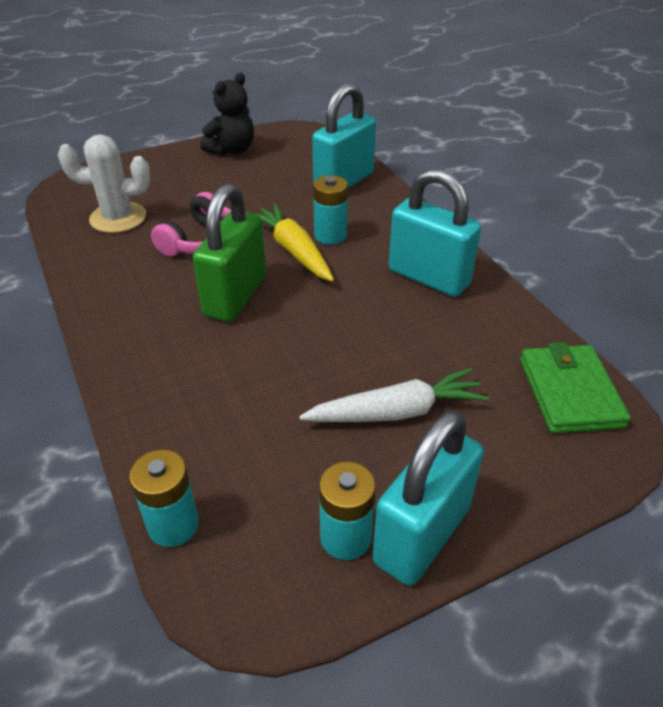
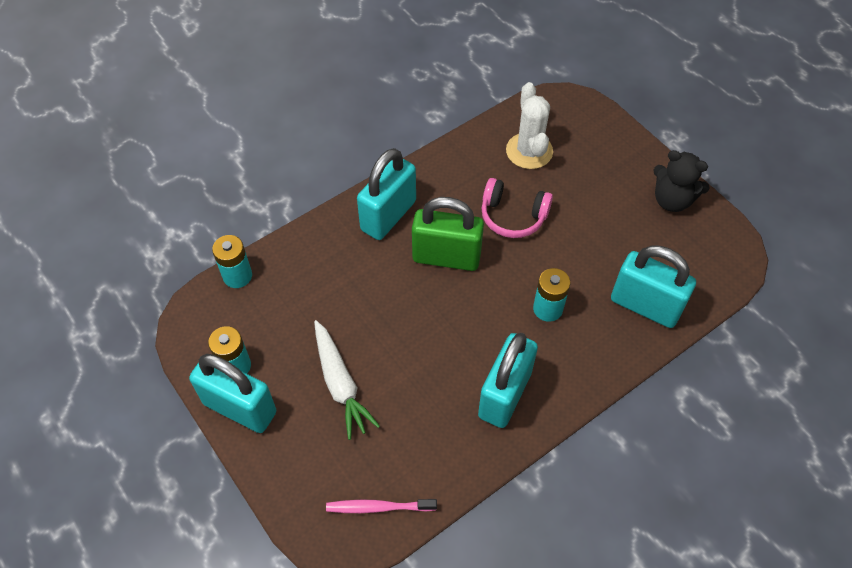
camera: 80 degrees right, 15 degrees up
yellow carrot [247,204,334,282] -> none
green wallet [520,342,631,433] -> pink toothbrush [326,499,437,513]
none -> turquoise padlock [357,148,416,240]

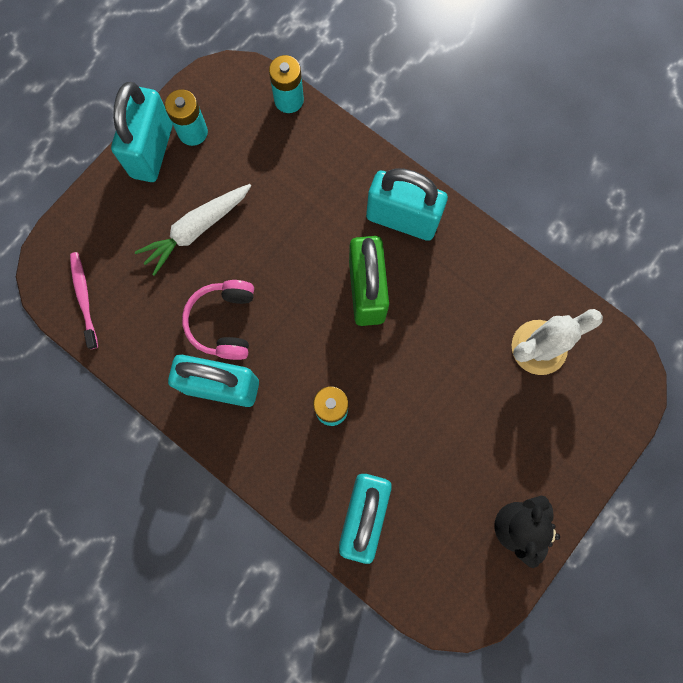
camera: 75 degrees right, 20 degrees up
pink headphones [482,178,553,238] -> pink headphones moved to [182,280,254,360]

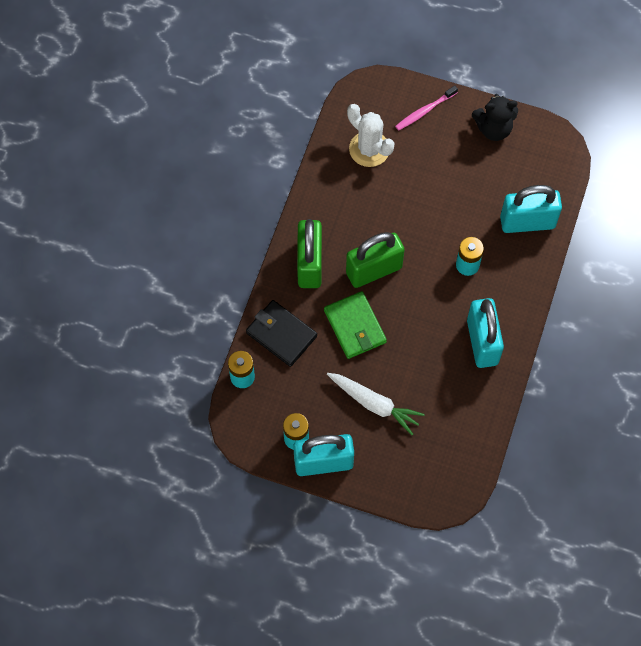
camera: 110 degrees left, 10 degrees down
pink toothbrush [70,252,98,349] -> pink toothbrush moved to [395,86,458,131]
pink headphones [182,280,254,360] -> none
turquoise padlock [366,168,448,241] -> green padlock [297,219,322,288]
none -> black wallet [246,300,317,367]
none -> green wallet [324,291,387,359]

